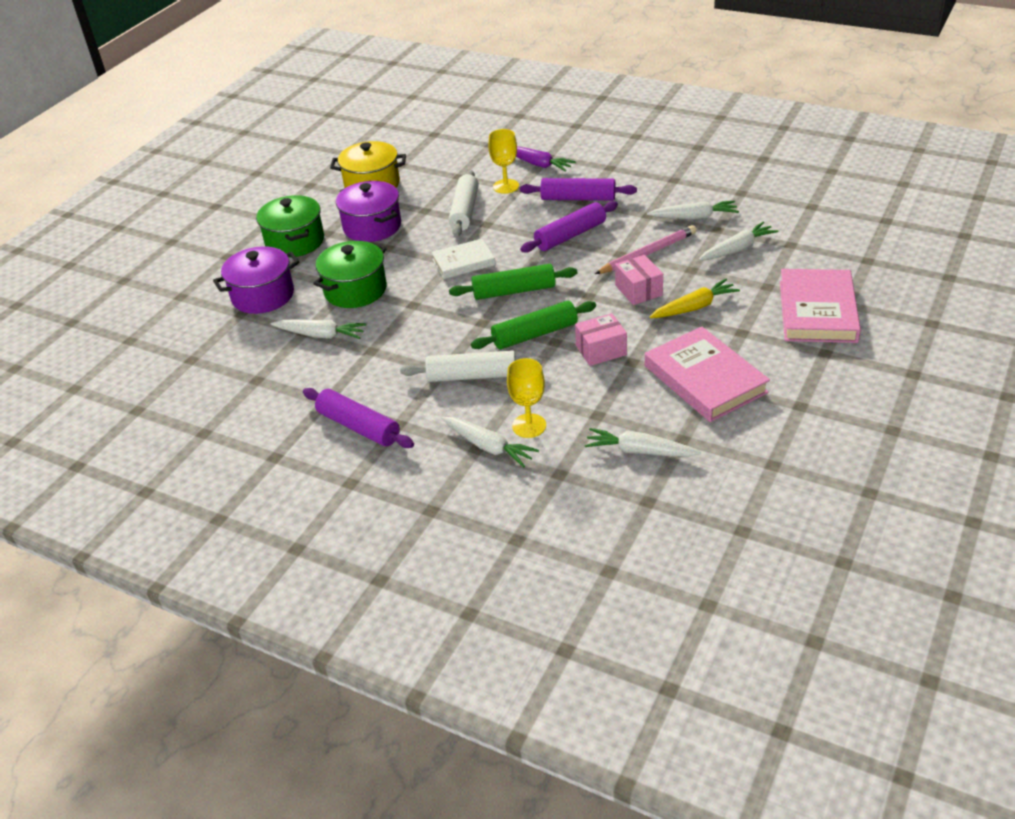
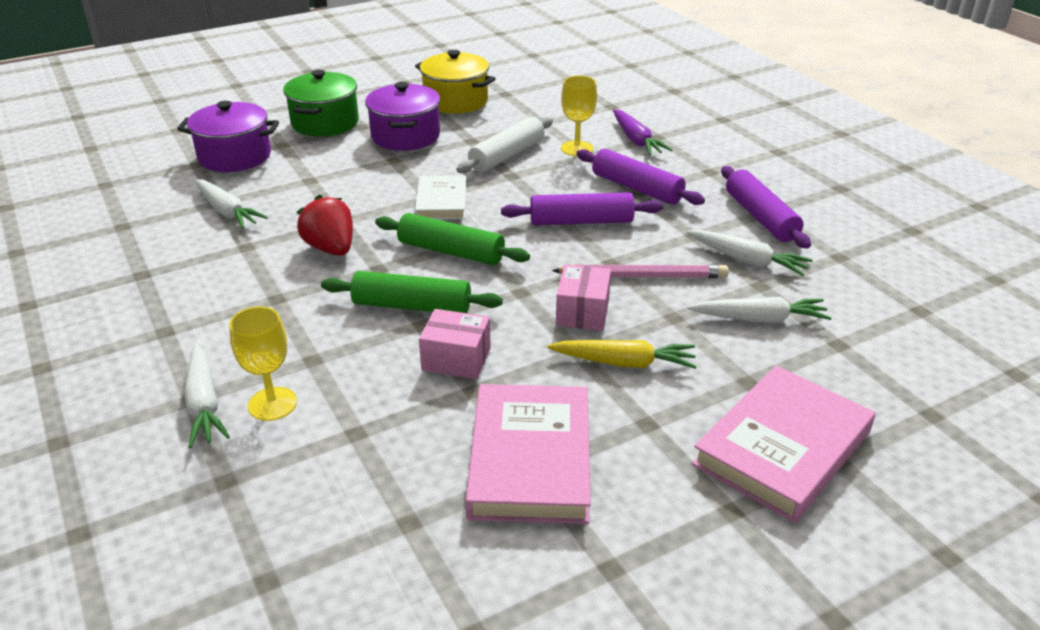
camera: 30 degrees right, 5 degrees down
purple rolling pin [303,388,414,448] -> purple rolling pin moved to [721,166,811,249]
green pot [313,241,387,308] -> none
white rolling pin [400,350,542,382] -> none
white book [431,239,496,279] -> white book turned 75 degrees clockwise [415,175,467,220]
white carrot [585,428,701,457] -> none
none -> red strawberry [297,194,353,256]

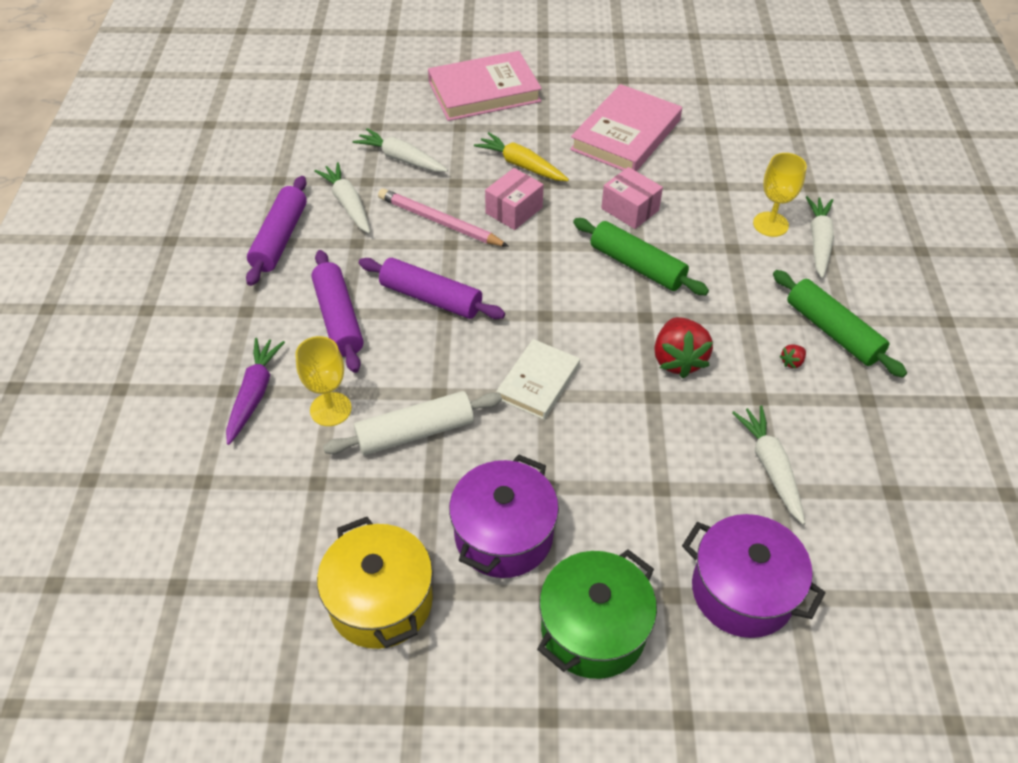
camera: 150 degrees left, 15 degrees up
green rolling pin [375,213,530,265] -> green rolling pin moved to [773,270,907,378]
none -> red strawberry [779,344,806,369]

